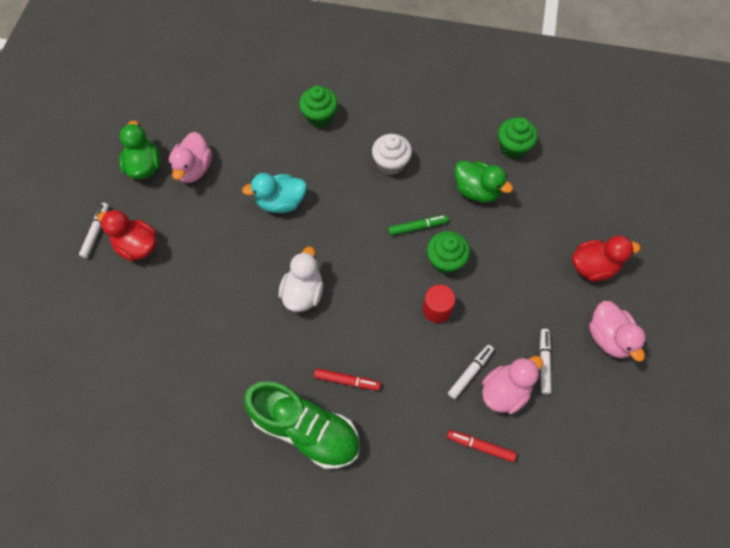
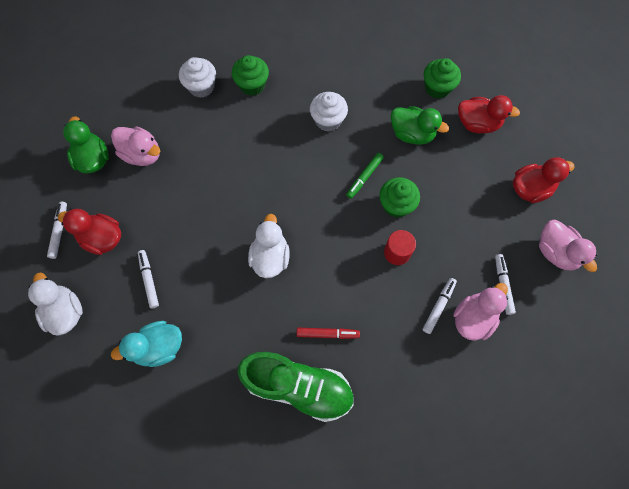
camera: 10 degrees left, 5 degrees up
pink duck [169,132,212,183] -> pink duck turned 60 degrees counterclockwise [111,126,160,166]
turquoise duck [242,173,307,213] -> turquoise duck moved to [111,321,182,367]
green marker [388,215,448,236] -> green marker turned 150 degrees clockwise [346,153,384,199]
red marker [447,430,517,462] -> none
none -> white duck [28,273,83,336]
none -> white marker [138,250,159,308]
none -> white cupcake [179,57,216,98]
none -> red duck [458,95,520,133]

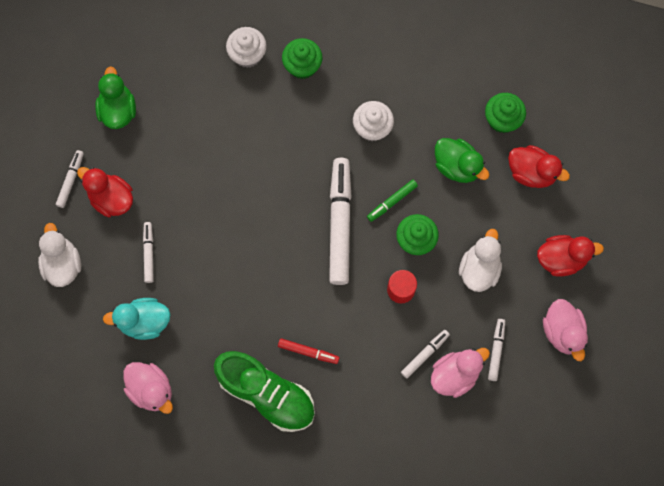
camera: 15 degrees right, 5 degrees up
pink duck [111,126,160,166] -> pink duck moved to [123,362,173,414]
white duck [248,214,290,278] -> white duck moved to [459,229,502,292]
none -> white marker [329,158,351,285]

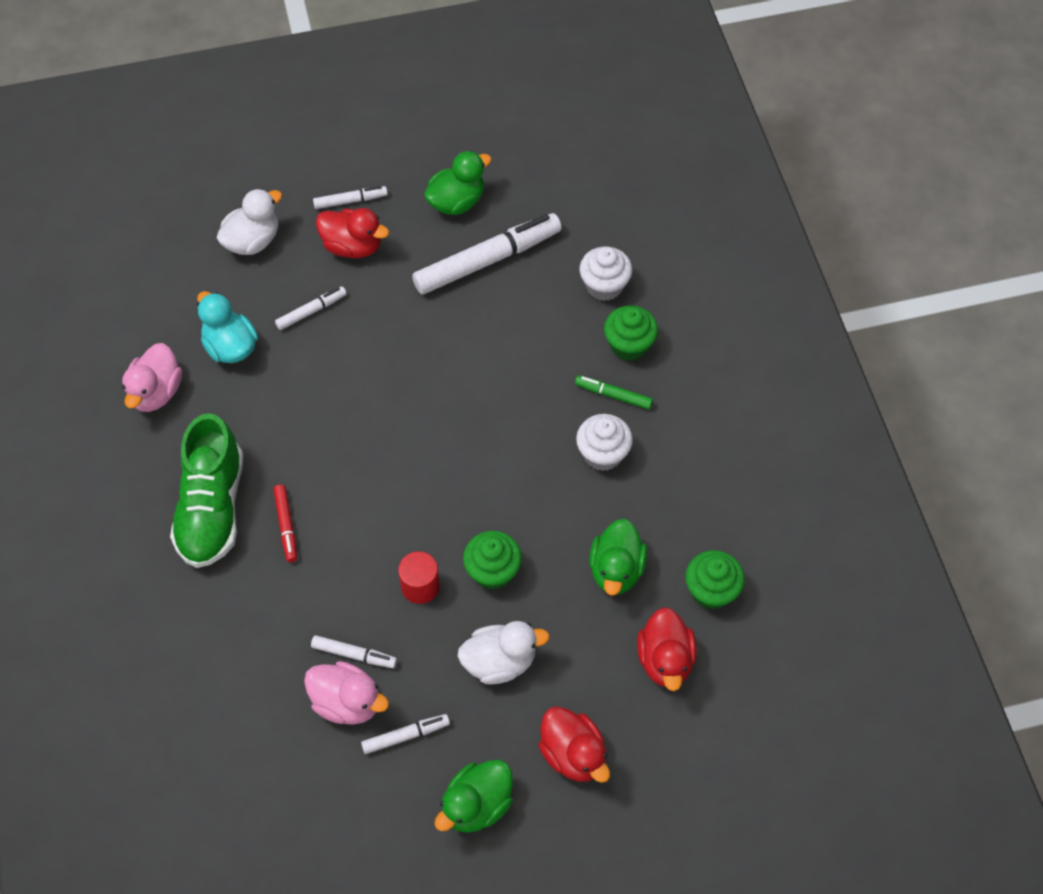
camera: 60 degrees right, 15 degrees down
red duck [77,167,133,217] -> red duck turned 105 degrees clockwise [316,208,389,258]
white marker [329,158,351,285] -> white marker moved to [412,213,562,294]
green marker [367,180,418,222] -> green marker moved to [575,375,653,409]
pink duck [543,299,588,361] -> green duck [434,760,513,833]

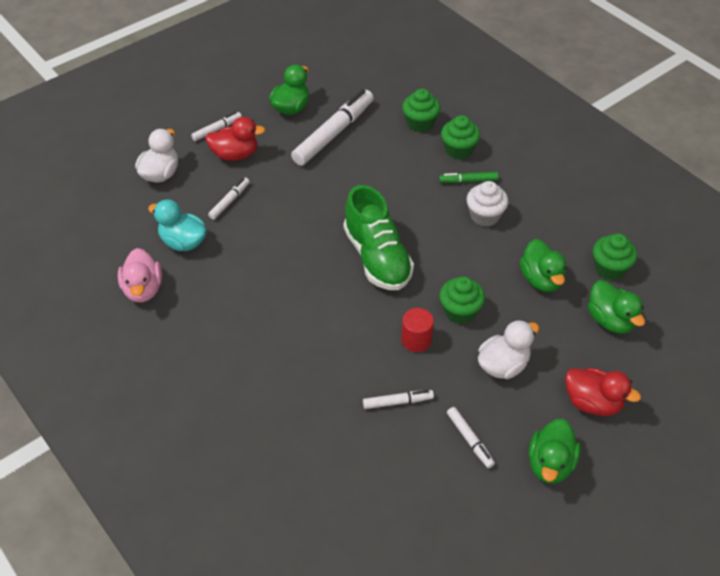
camera: 25 degrees left, 10 degrees down
green shoe [170,413,243,568] -> green shoe moved to [344,185,414,290]
red marker [273,484,297,562] -> none
pink duck [304,661,389,725] -> none
white marker [361,714,450,754] -> white marker turned 105 degrees clockwise [447,407,495,468]
white cupcake [580,247,632,301] -> green cupcake [402,89,440,132]
red duck [637,607,697,691] -> green duck [588,280,645,334]

